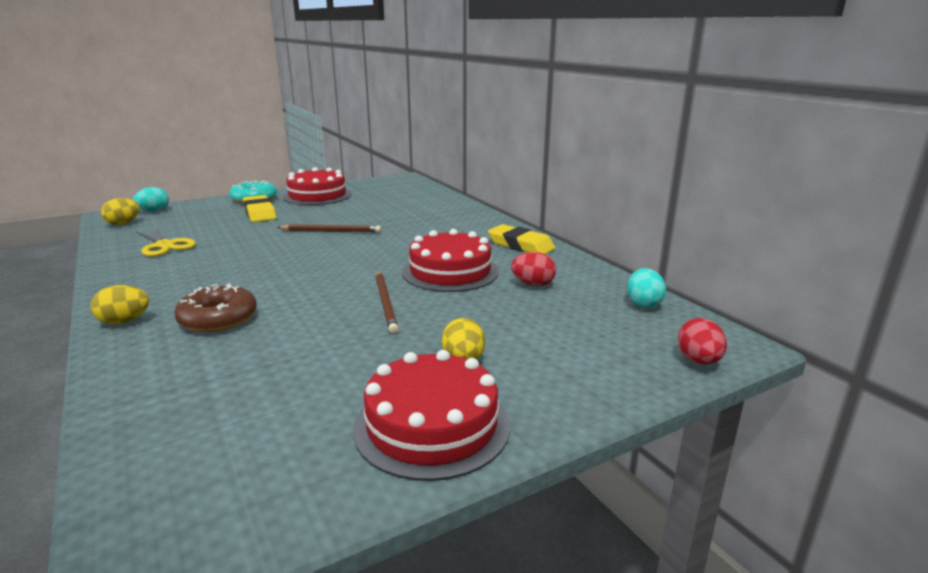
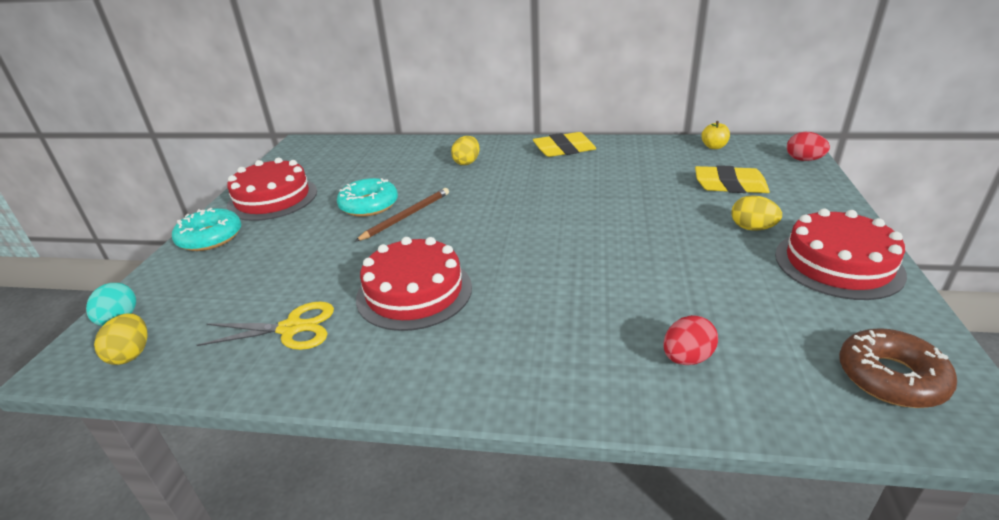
camera: 50 degrees left, 10 degrees up
yellow egg [91,285,149,324] -> yellow egg moved to [451,136,479,165]
brown donut [174,283,257,332] -> brown donut moved to [839,328,957,408]
yellow eraser [243,195,276,222] -> yellow eraser moved to [695,165,770,193]
brown pencil [376,271,399,334] -> none
red cake [402,229,499,292] -> red cake moved to [356,237,472,331]
red egg [511,252,556,286] -> red egg moved to [663,315,718,365]
turquoise egg [627,268,666,308] -> yellow apple [701,121,730,149]
none -> turquoise donut [337,178,398,217]

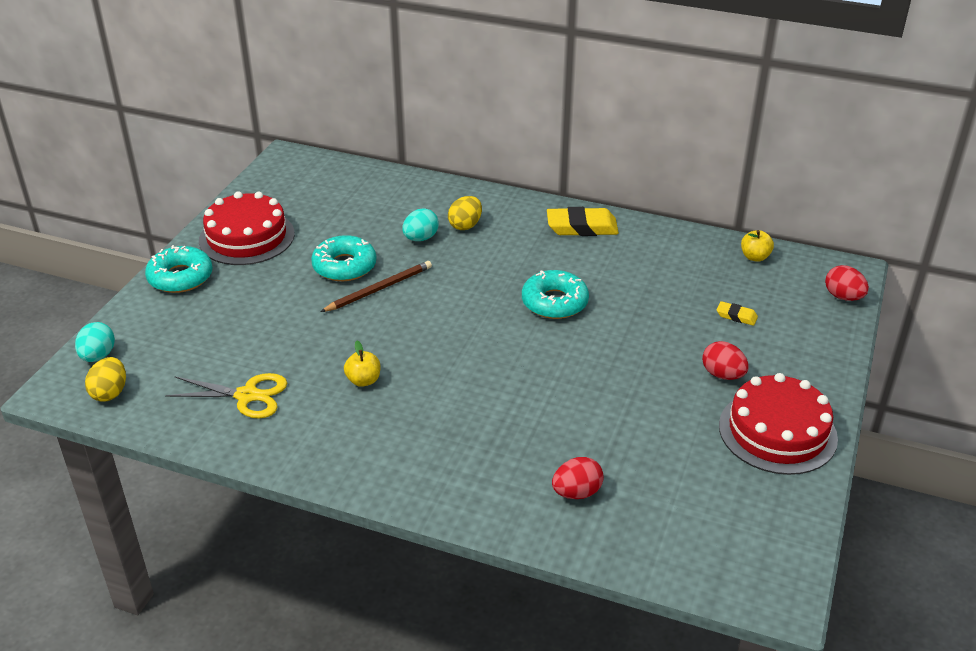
camera: 10 degrees right, 5 degrees up
red cake [356,237,472,331] -> yellow apple [344,341,380,387]
yellow eraser [695,165,770,193] -> yellow eraser [717,301,758,326], size x0.51
yellow egg [731,195,782,231] -> red egg [702,341,749,380]
brown donut [839,328,957,408] -> none
none -> turquoise egg [402,208,439,241]
none -> turquoise donut [522,270,589,319]

